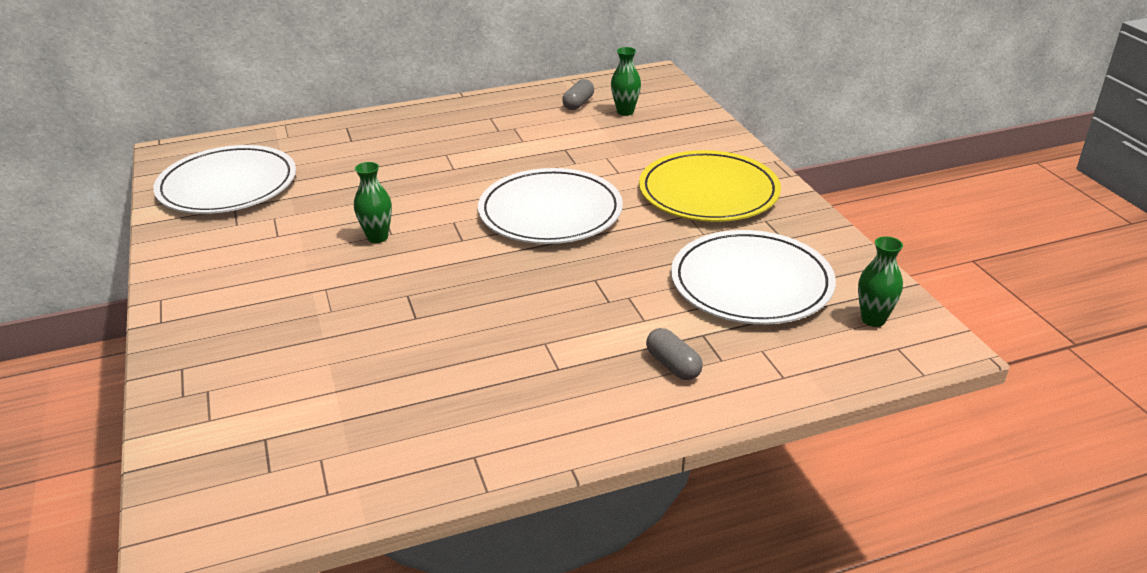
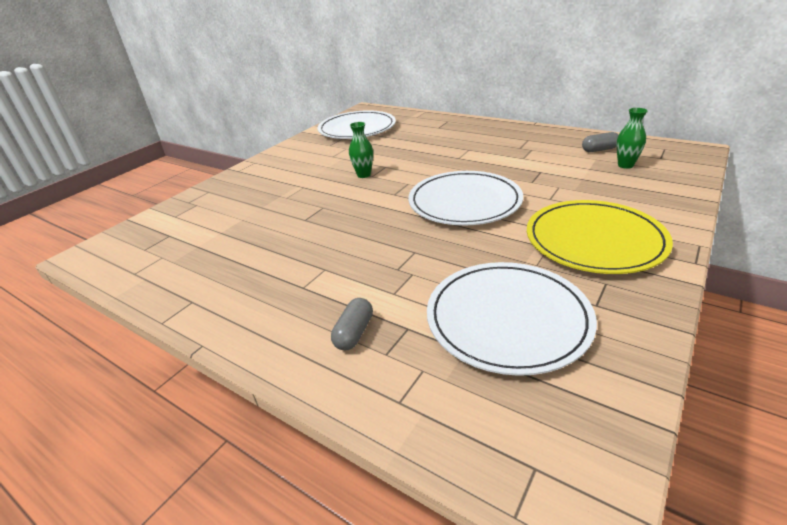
camera: 55 degrees right, 0 degrees up
green vase [858,236,903,327] -> none

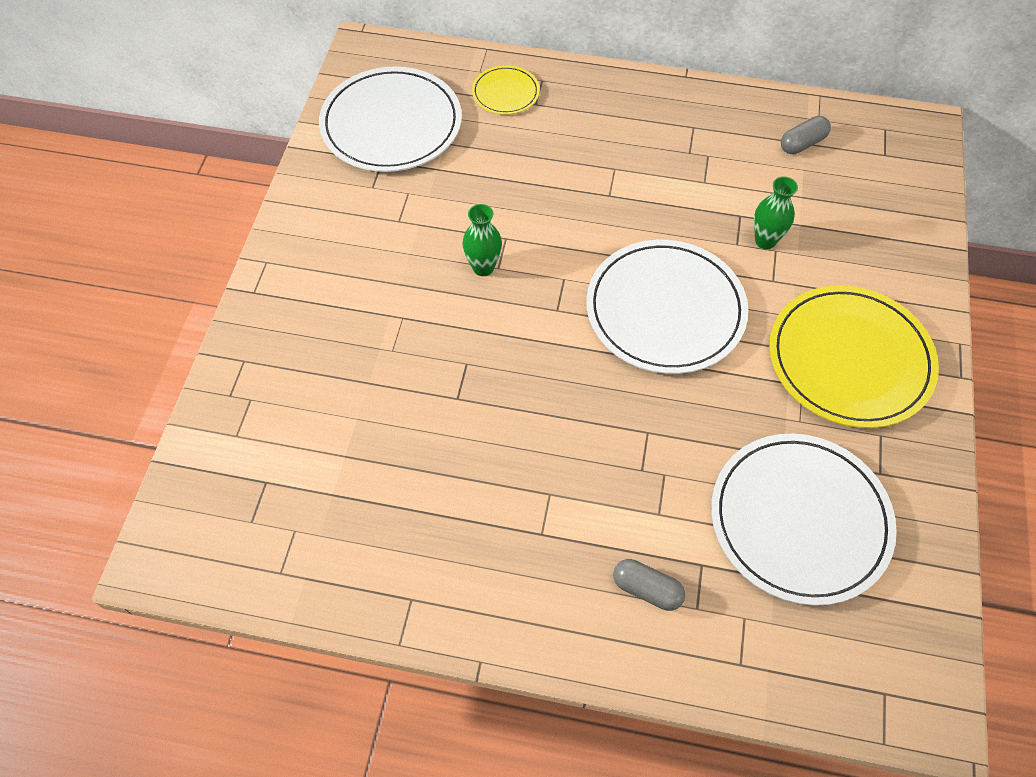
camera: 25 degrees left, 25 degrees up
grey capsule [331,298,373,350] -> grey capsule turned 60 degrees counterclockwise [613,559,685,611]
green vase [616,108,648,169] -> green vase moved to [754,177,798,249]
none -> yellow plate [472,65,540,115]

